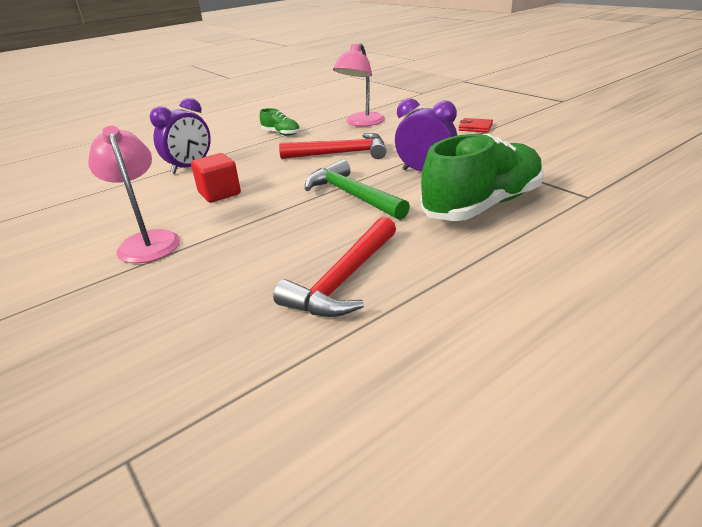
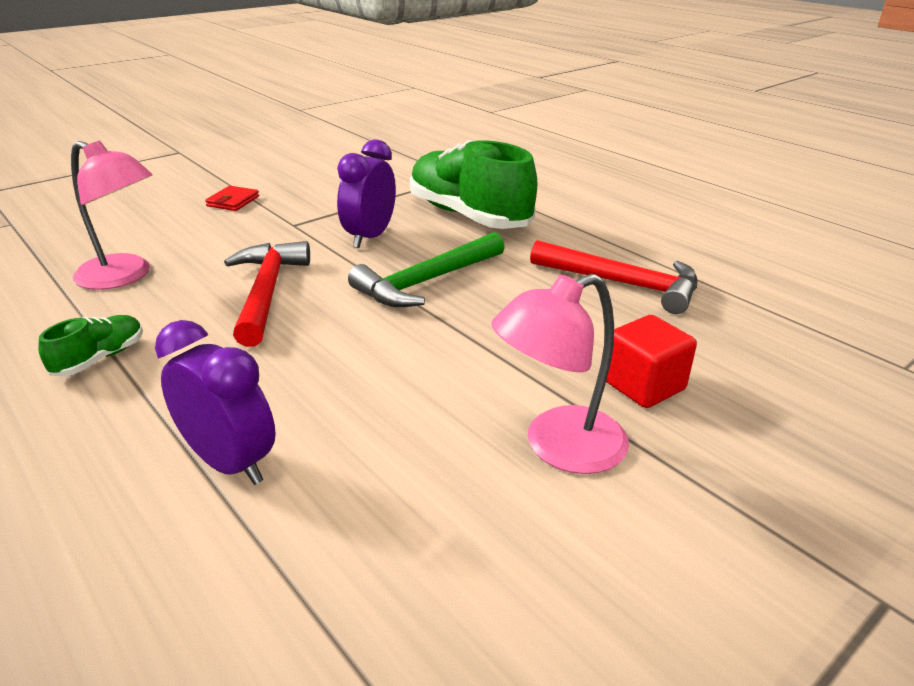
camera: 95 degrees left, 0 degrees up
red cube [191,153,241,202] -> red cube moved to [606,315,697,408]

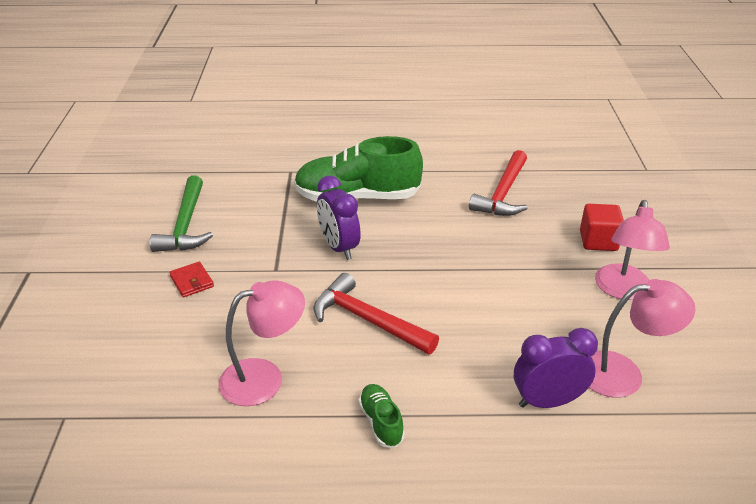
camera: 50 degrees left, 5 degrees up
green hammer [348,232,505,307] -> green hammer moved to [150,176,213,252]
red hammer [530,240,698,314] -> red hammer turned 135 degrees clockwise [469,150,528,216]
none -> pink lamp [589,279,695,398]

